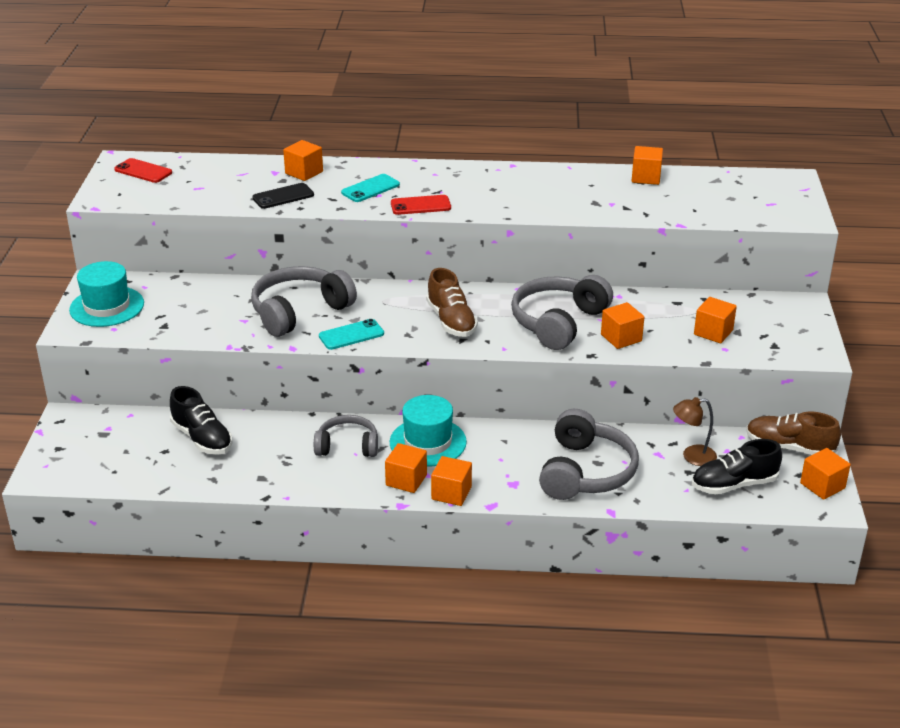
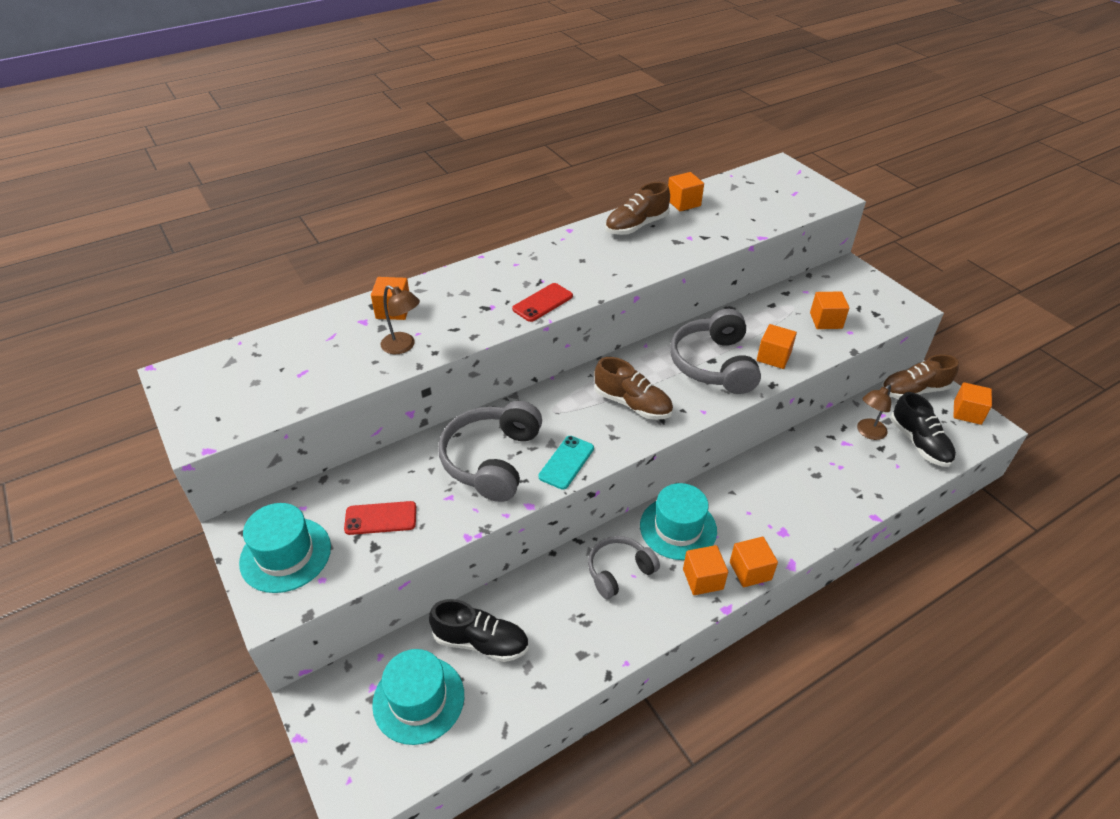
camera: 35 degrees left, 10 degrees up
red phone [114,158,172,183] -> red phone moved to [344,501,416,535]
black phone [252,183,314,209] -> brown lamp [381,285,420,354]
turquoise phone [341,174,400,202] -> none
grey headphones [539,409,639,500] -> none
black shoe [692,439,782,494] -> black shoe turned 60 degrees counterclockwise [891,392,956,467]
none -> turquoise hat [372,649,464,745]
none -> brown shoe [605,182,670,235]

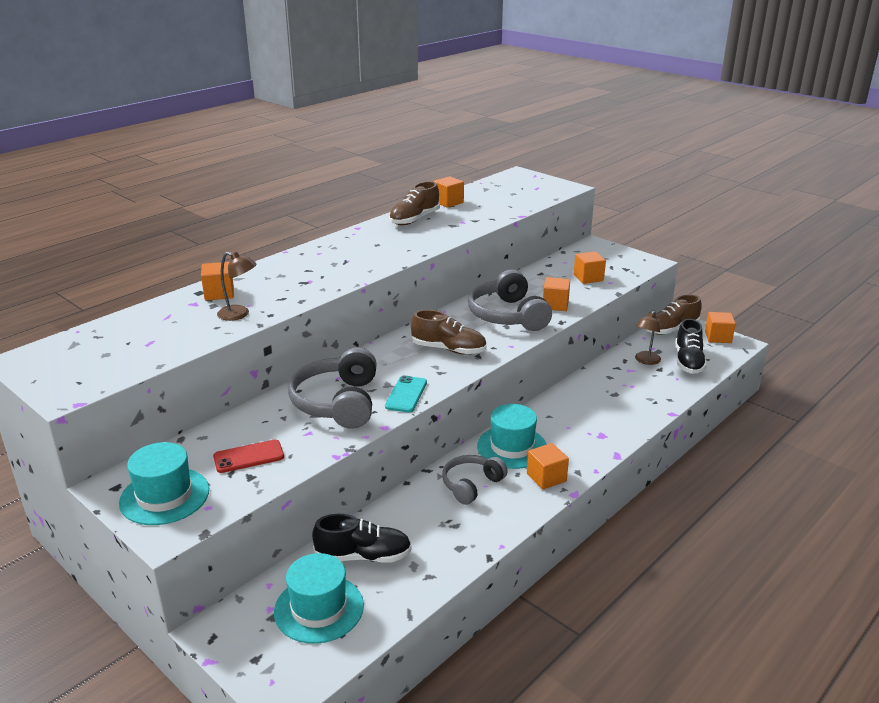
camera: 15 degrees left, 15 degrees down
red phone [512,283,573,322] -> none
orange cube [730,537,778,587] -> none
black shoe [891,392,956,467] -> black shoe turned 45 degrees clockwise [675,319,707,374]

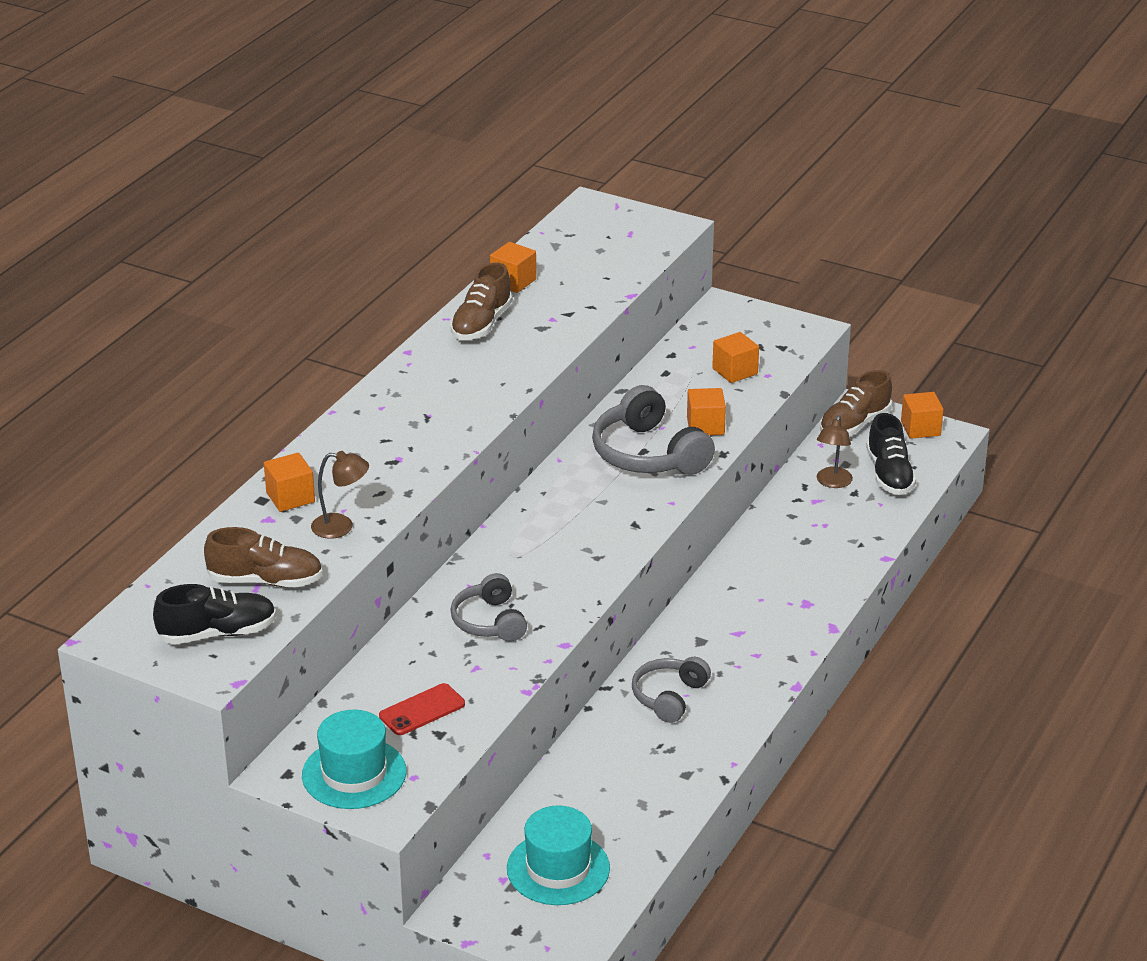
camera: 15 degrees left, 5 degrees up
grey headphones [288,347,377,429] -> grey headphones [450,573,527,642], size x0.62
black shoe [312,514,412,563] -> black shoe moved to [153,584,277,644]
turquoise phone [385,375,427,413] -> none
brown shoe [411,310,486,355] -> brown shoe moved to [204,527,323,587]
turquoise hat [477,404,547,469] -> none
orange cube [527,443,569,490] -> none

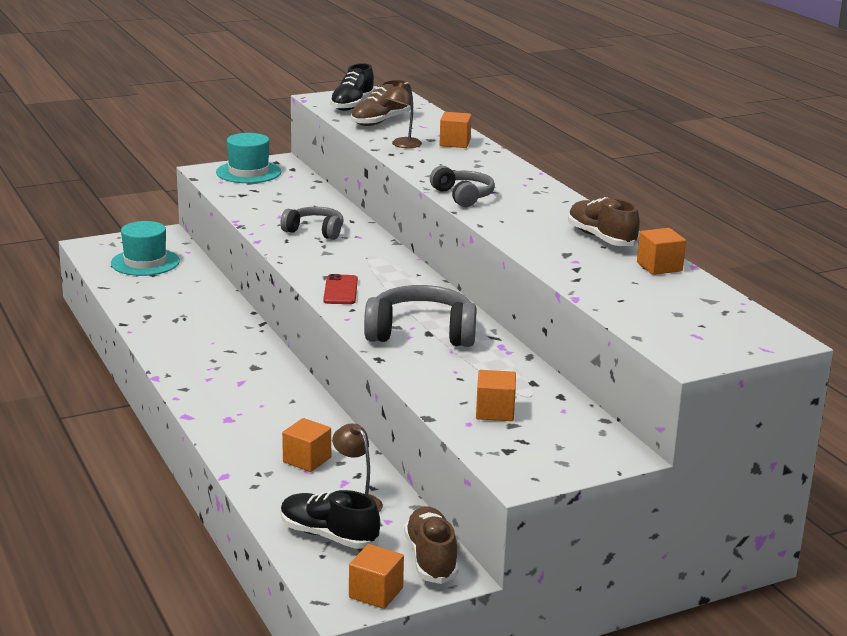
camera: 125 degrees right, 10 degrees down
red phone [379,683,465,735] -> red phone moved to [323,274,358,304]
grey headphones [632,657,711,723] -> grey headphones moved to [430,166,495,207]
orange cube [687,388,726,435] -> orange cube moved to [282,418,331,472]

